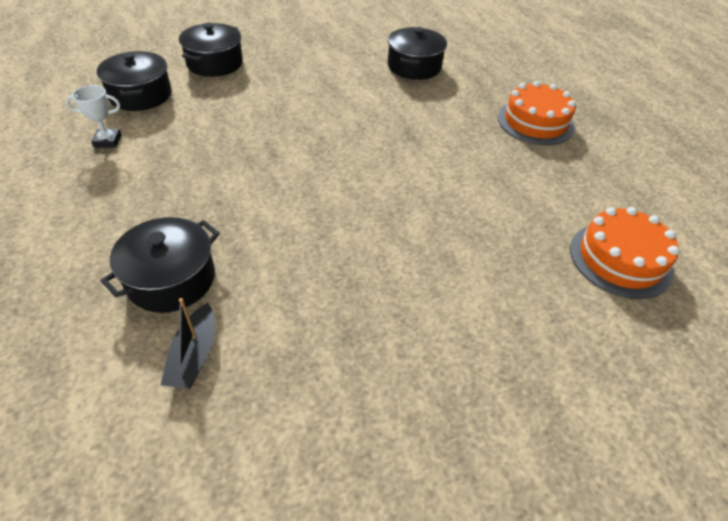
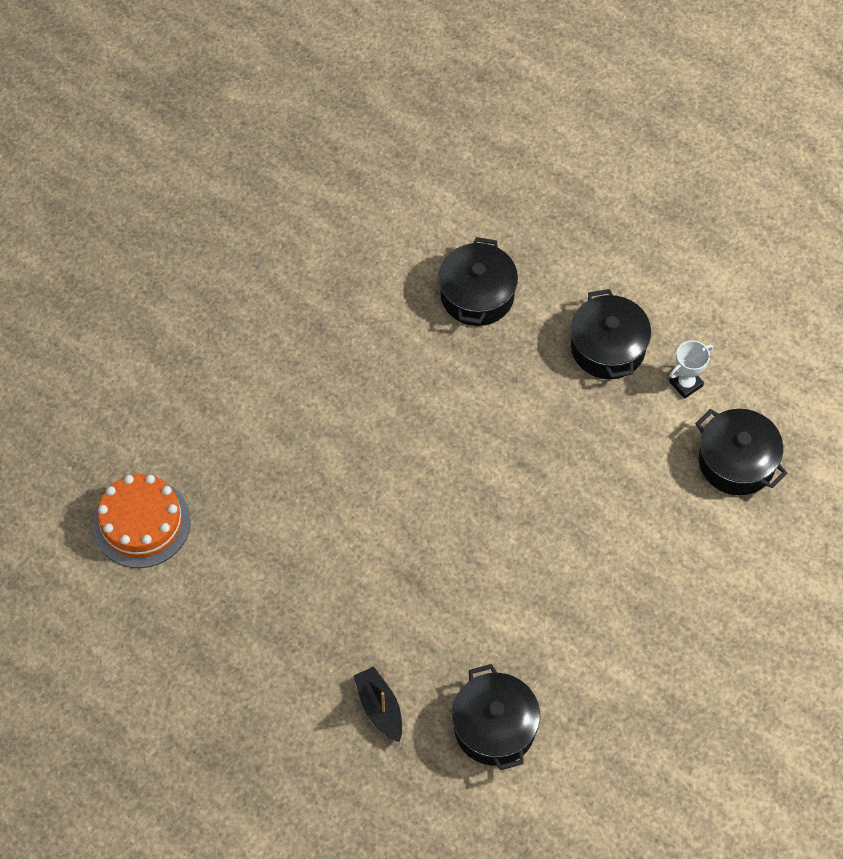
camera: 150 degrees right, 15 degrees up
black boat [161,298,215,389] -> black boat moved to [354,666,402,742]
black pot [179,23,243,77] -> black pot moved to [571,289,651,379]
orange cake [498,81,576,145] -> none

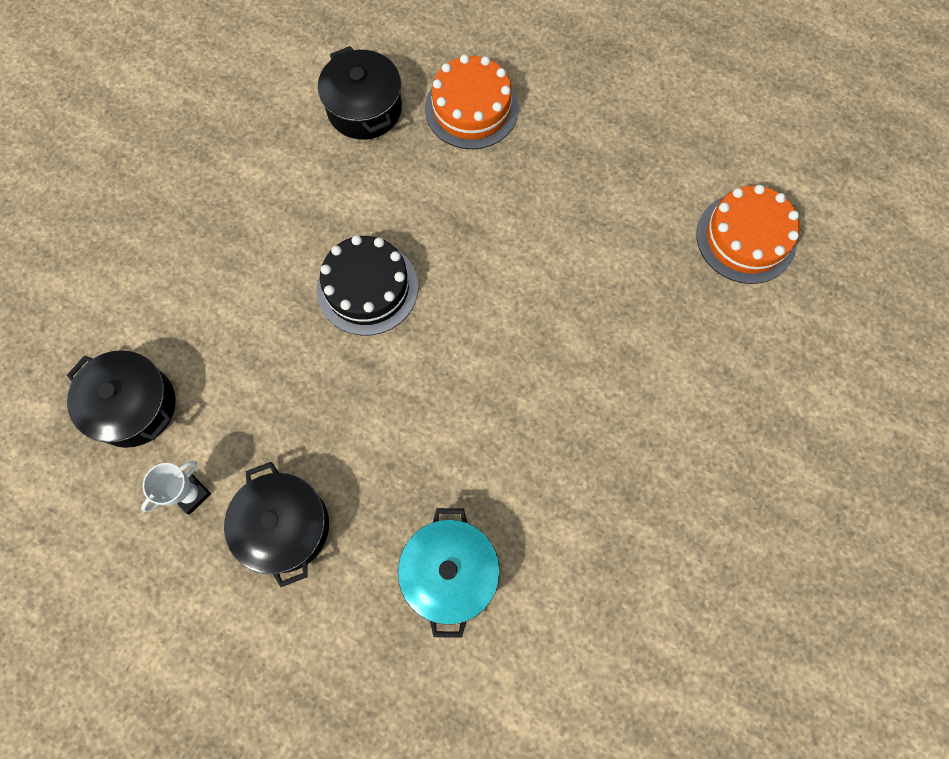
camera: 170 degrees right, 10 degrees up
black boat [354,666,402,742] -> orange cake [425,54,519,149]
black pot [439,237,518,326] -> turquoise pot [398,508,500,638]
none -> black cake [317,235,418,336]

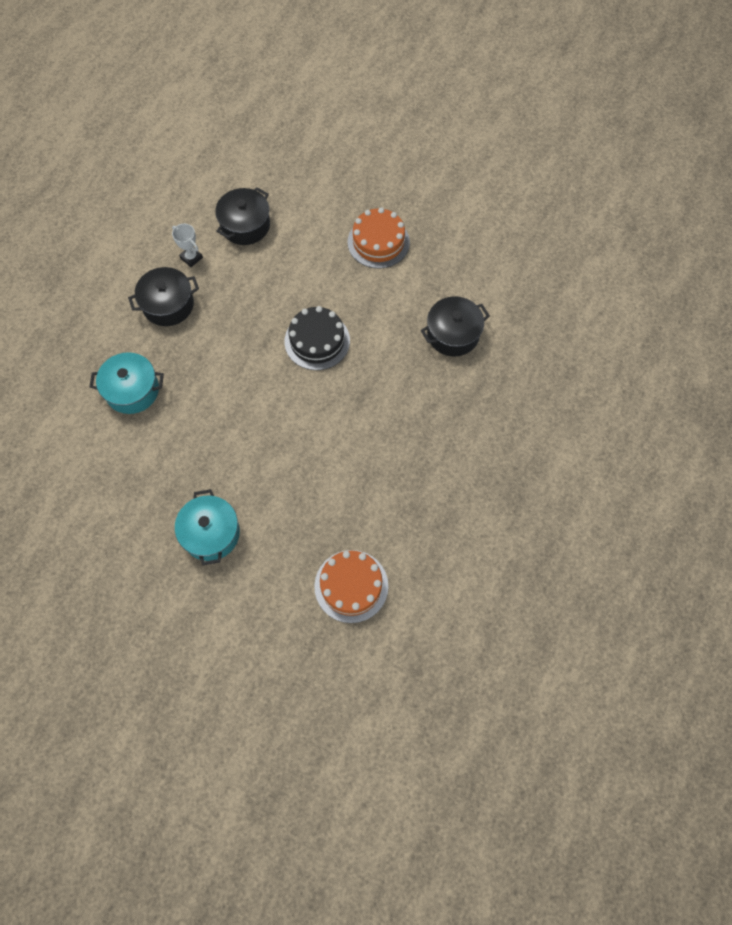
camera: 90 degrees right, 5 degrees down
orange cake [425,54,519,149] -> orange cake moved to [347,207,410,269]
none -> turquoise pot [175,489,240,565]

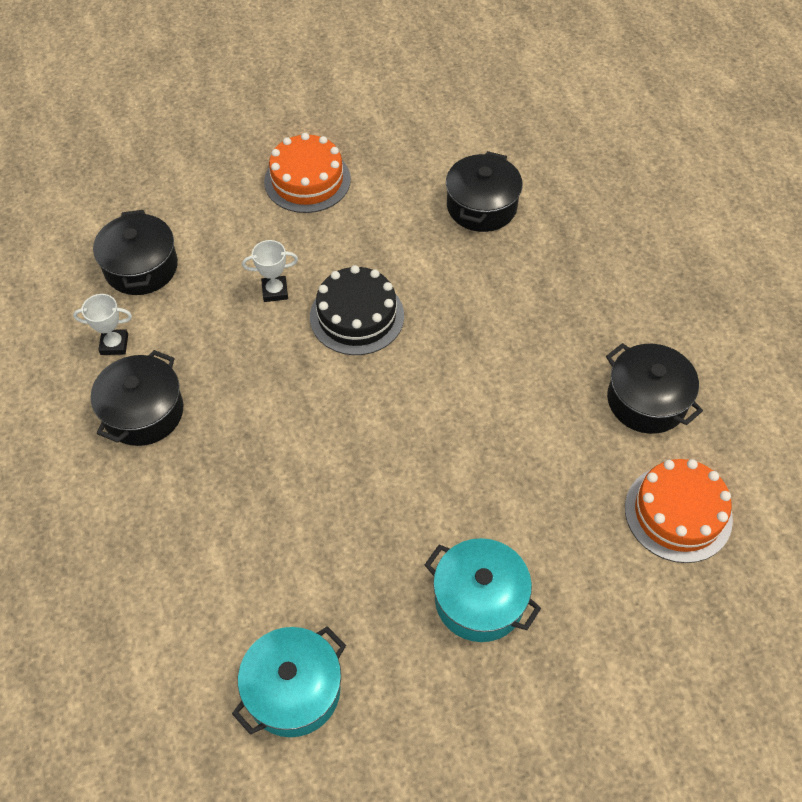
camera: 45 degrees left, 10 degrees down
turquoise pot [90,352,164,414] -> turquoise pot moved to [232,626,346,737]
none -> white trophy [242,240,298,302]
none -> black pot [606,343,703,434]

